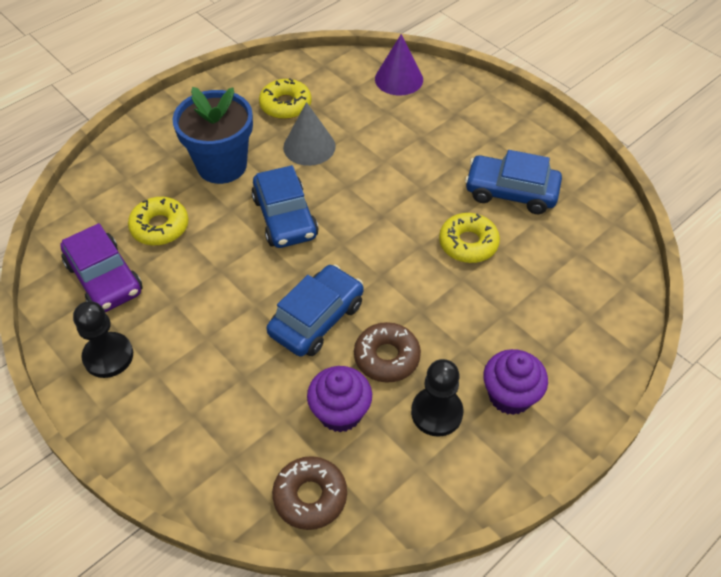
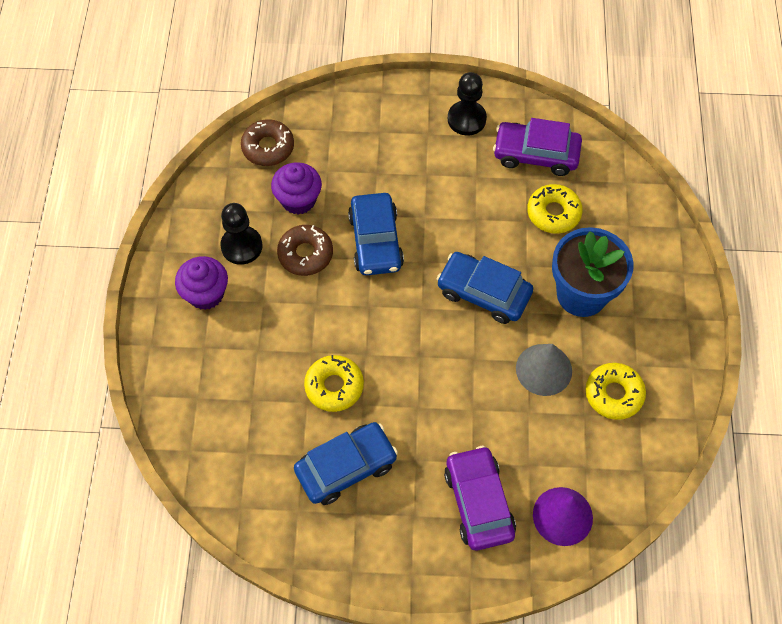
camera: 135 degrees right, 10 degrees up
none -> purple car [444,446,516,551]

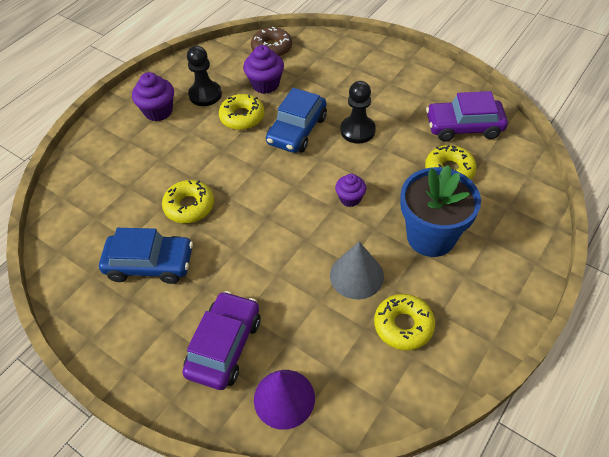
camera: 35 degrees right, 10 degrees down
brown donut [277,225,333,276] -> yellow donut [219,94,265,130]
blue car [437,252,533,324] -> purple cupcake [335,174,366,207]
black pawn [448,72,487,135] -> black pawn moved to [340,81,376,144]
purple car [493,118,582,176] -> purple car turned 45 degrees counterclockwise [426,91,508,141]

